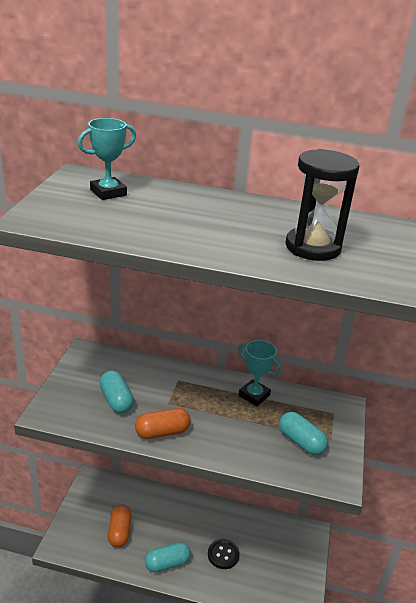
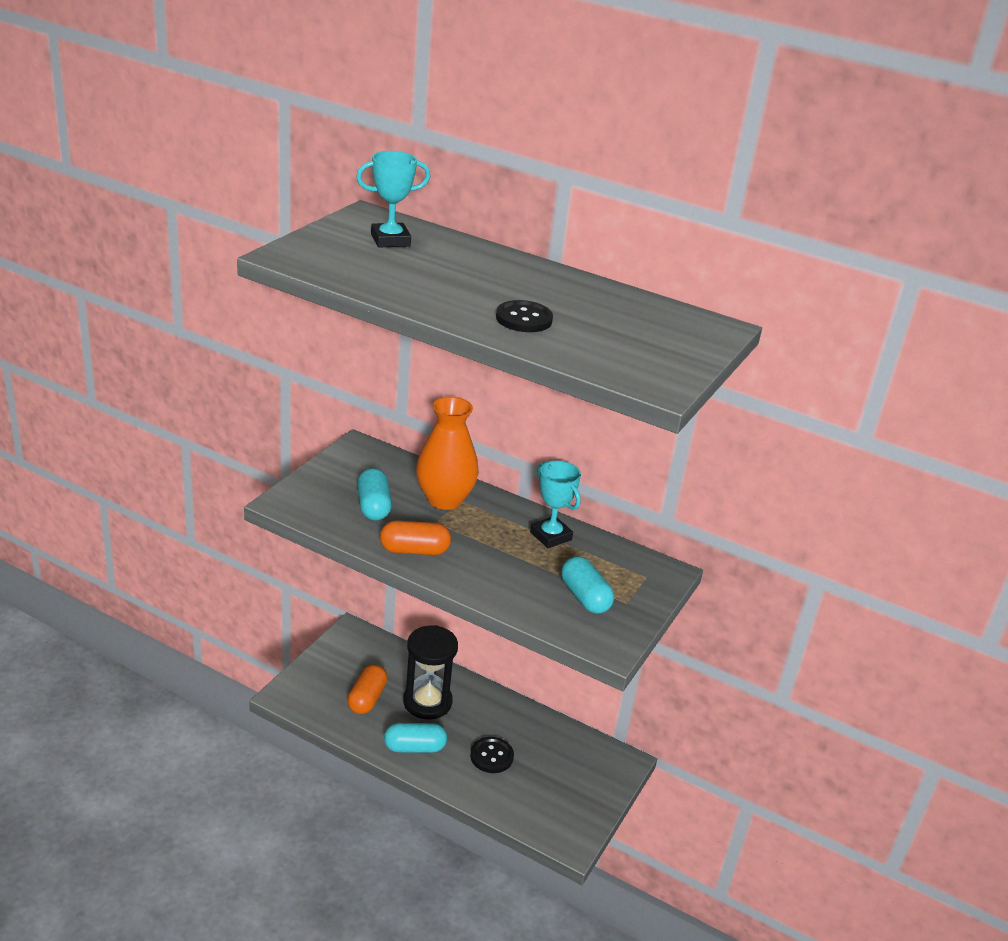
camera: 15 degrees right, 0 degrees up
black hourglass [285,149,359,261] -> black hourglass moved to [403,625,458,720]
none -> orange vase [416,396,479,510]
none -> black button [496,300,553,332]

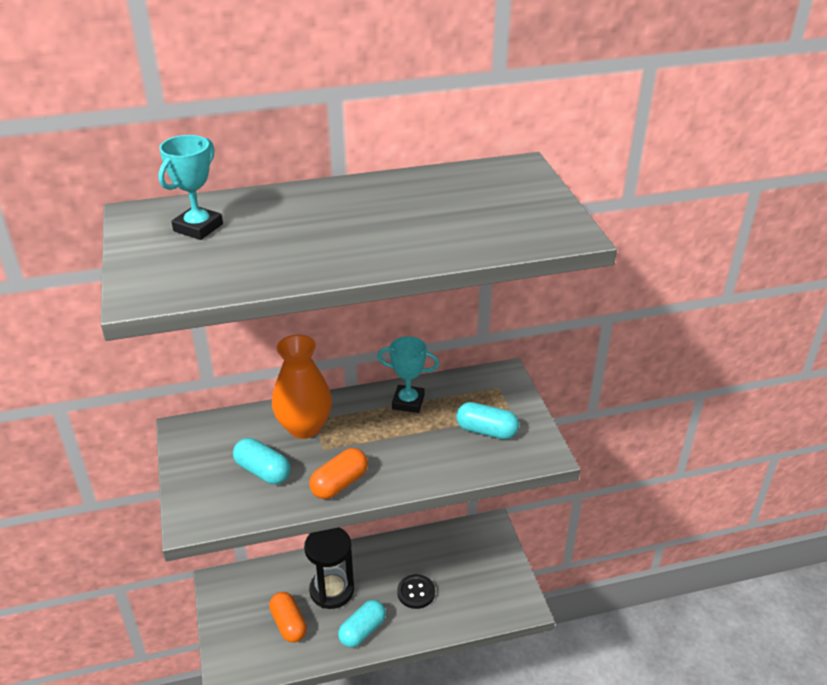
camera: 40 degrees left, 5 degrees up
black button [496,300,553,332] -> none

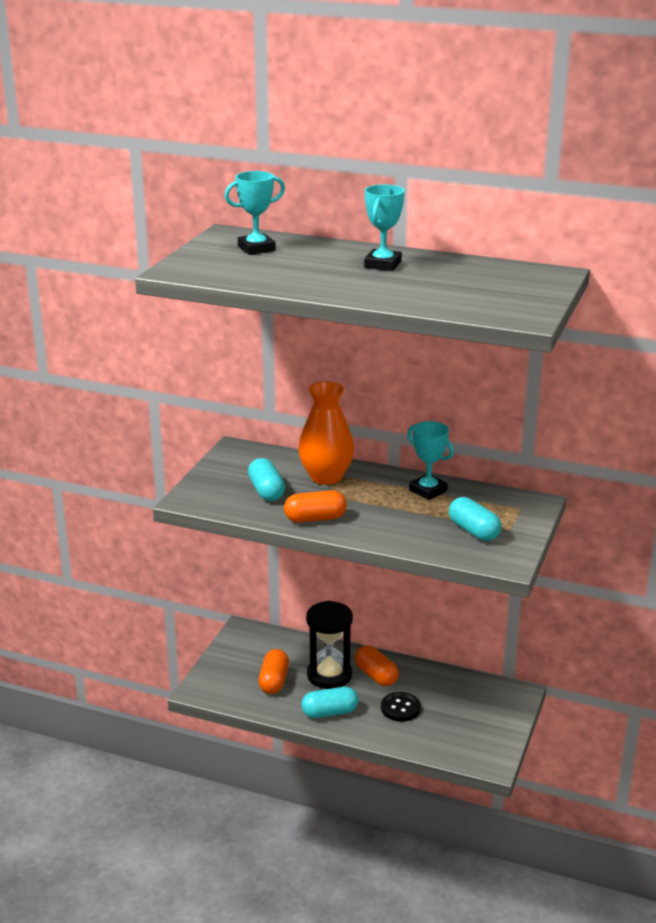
camera: 35 degrees right, 10 degrees down
none -> orange capsule [355,645,399,686]
none -> turquoise trophy [364,184,405,271]

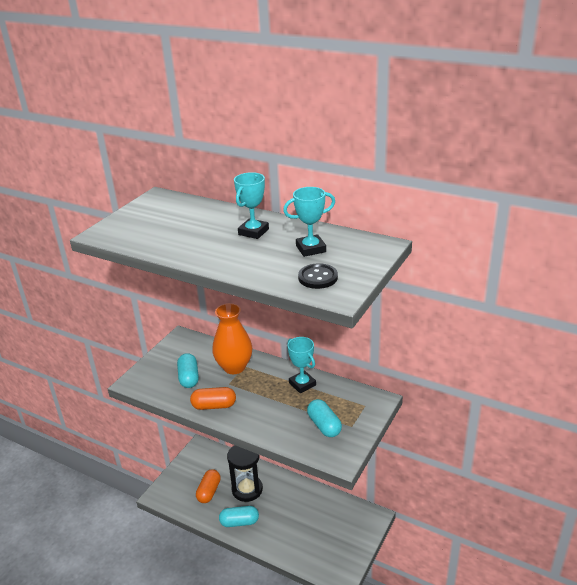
camera: 10 degrees right, 5 degrees up
turquoise trophy [225,171,285,255] -> turquoise trophy moved to [283,187,335,257]
orange capsule [355,645,399,686] -> none
black button [381,692,421,722] -> black button moved to [298,263,338,289]

